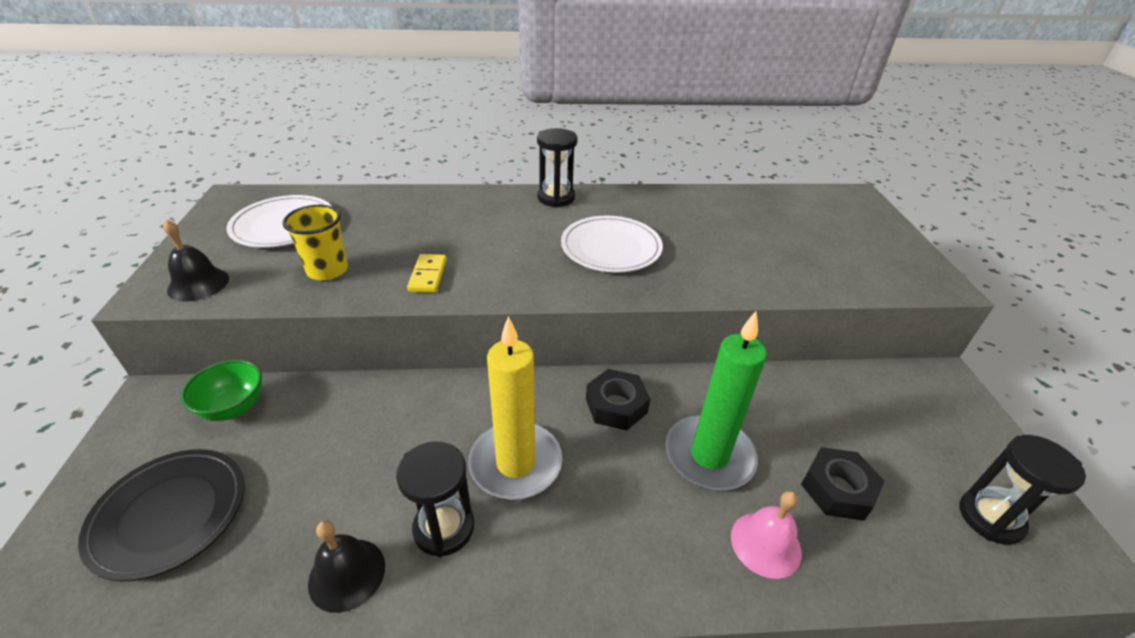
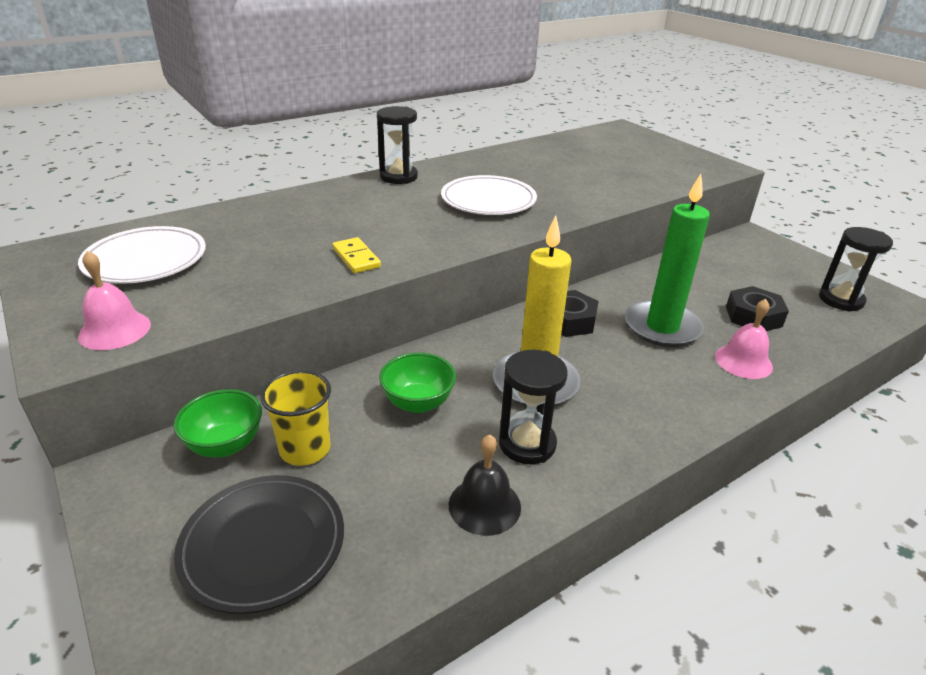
camera: 30 degrees left, 5 degrees down
black bell [163,219,229,302] -> pink bell [78,251,151,350]
yellow cup [283,205,348,280] -> yellow cup moved to [260,370,331,466]
none -> green bowl [379,352,456,413]

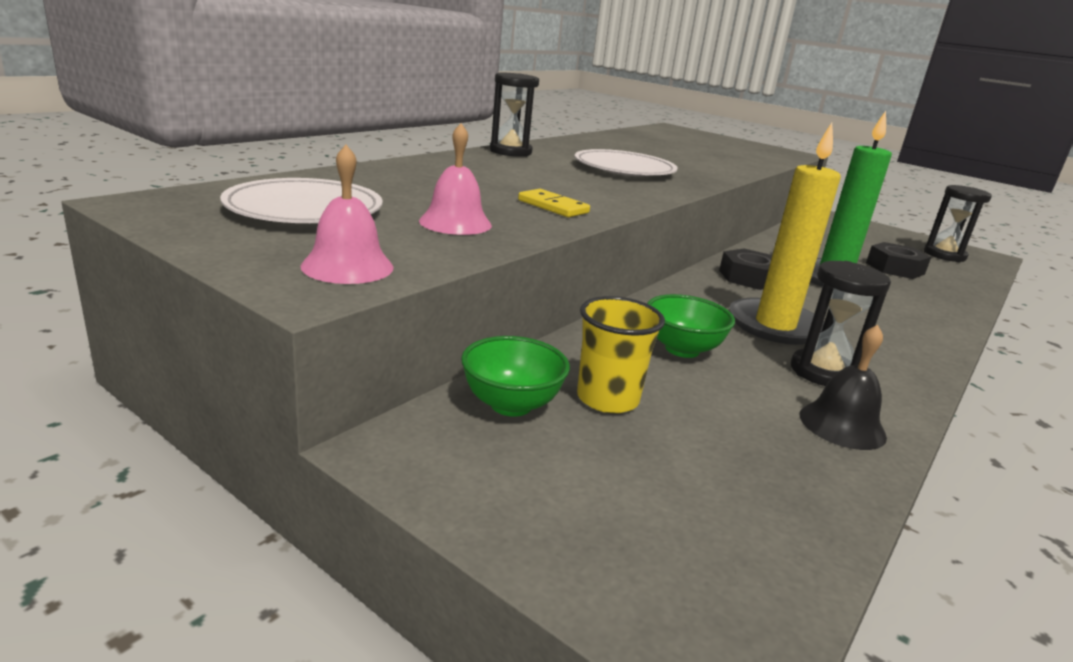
camera: 20 degrees left, 10 degrees down
black plate [174,475,344,614] -> none
pink bell [715,299,773,379] -> pink bell moved to [419,123,492,235]

